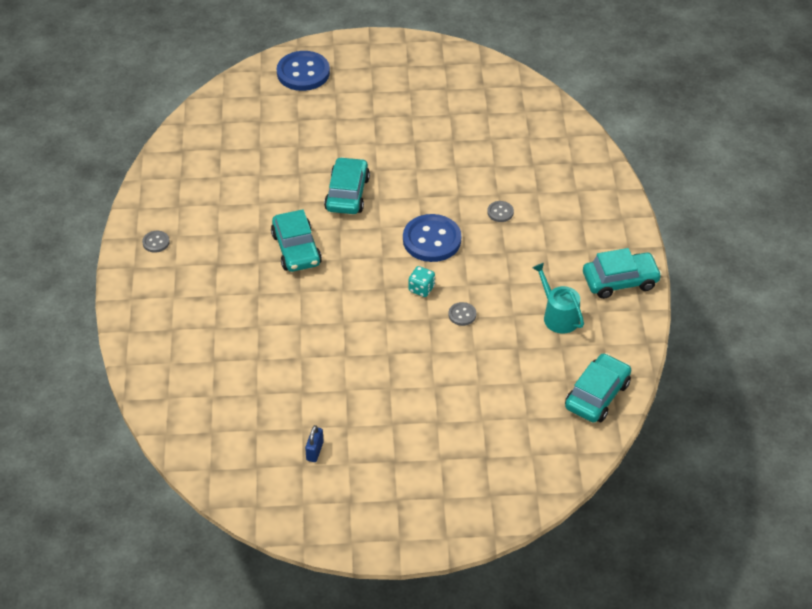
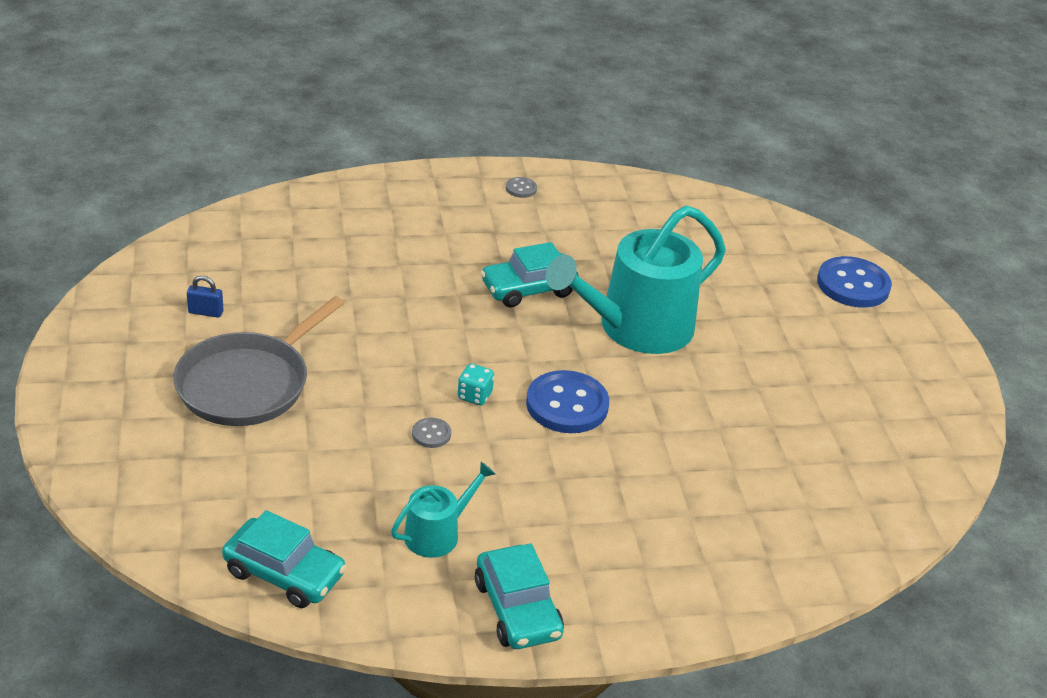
camera: 80 degrees right, 10 degrees down
turquoise car [324,157,370,214] -> turquoise watering can [546,205,726,354]
grey button [487,201,514,222] -> none
none -> grey pan [173,296,344,426]

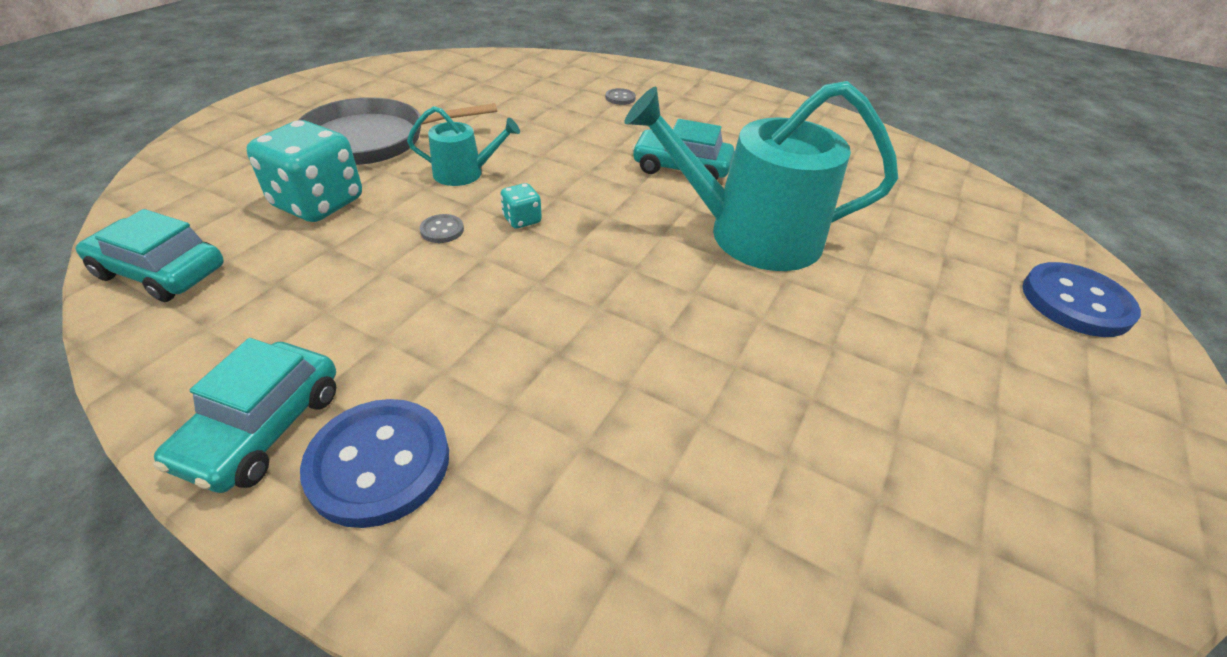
camera: 40 degrees right, 5 degrees up
blue padlock [187,276,224,318] -> none
turquoise car [222,510,347,608] -> turquoise car turned 135 degrees clockwise [76,209,224,302]
turquoise watering can [391,462,495,558] -> turquoise watering can moved to [407,106,520,186]
grey button [506,177,537,198] -> grey button moved to [606,88,636,105]
blue button [526,370,609,433] -> blue button moved to [300,399,449,528]
none -> turquoise dice [246,120,362,222]

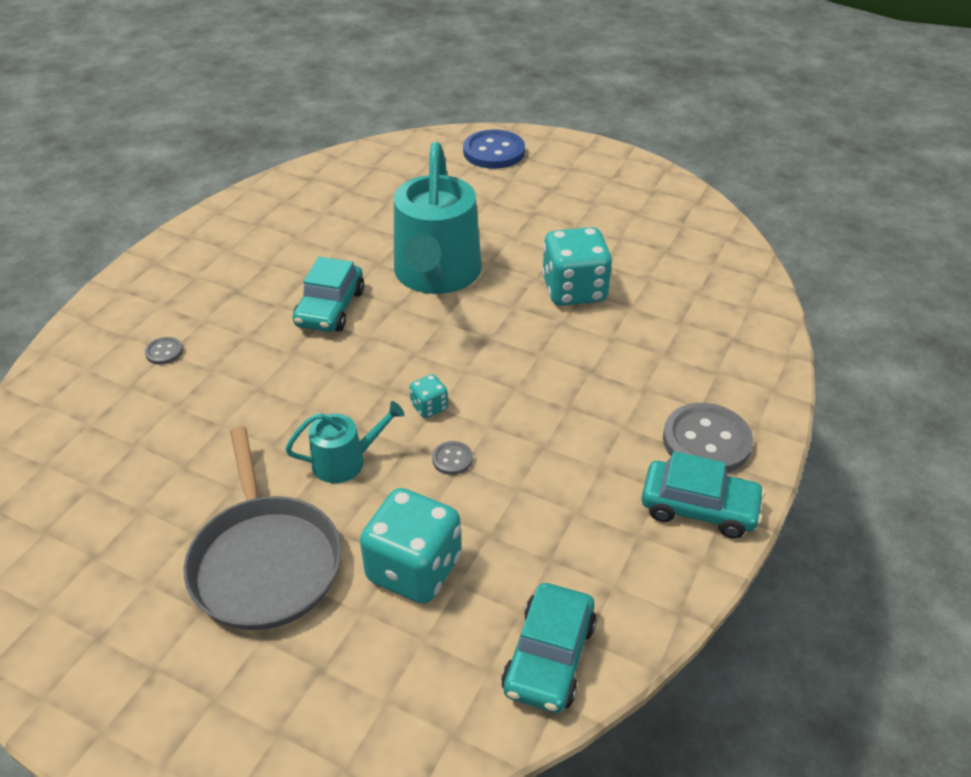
camera: 90 degrees left, 0 degrees up
blue button [300,399,449,528] -> grey button [663,403,753,473]
turquoise watering can [407,106,520,186] -> turquoise watering can turned 75 degrees clockwise [285,401,405,483]
none -> turquoise dice [542,227,612,306]

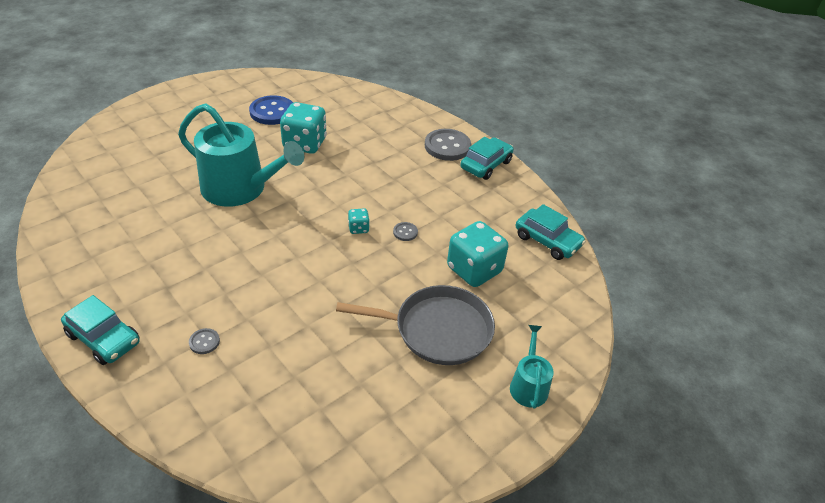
camera: 70 degrees left, 0 degrees up
turquoise watering can [285,401,405,483] -> turquoise watering can moved to [510,325,554,409]
turquoise car [293,257,364,332] -> turquoise car moved to [61,295,140,365]
blue button [463,129,525,169] -> blue button moved to [249,95,293,125]

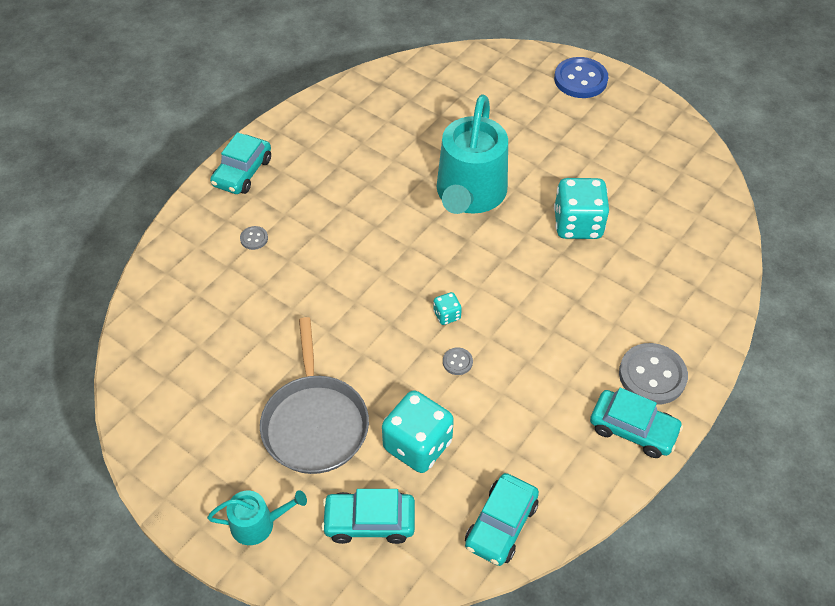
camera: 80 degrees right, 10 degrees up
blue button [249,95,293,125] -> blue button moved to [554,57,608,98]
none -> turquoise car [321,489,415,544]

